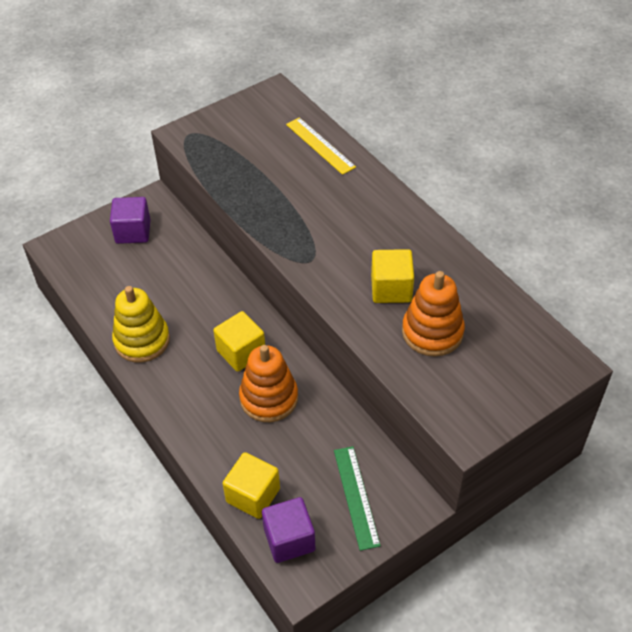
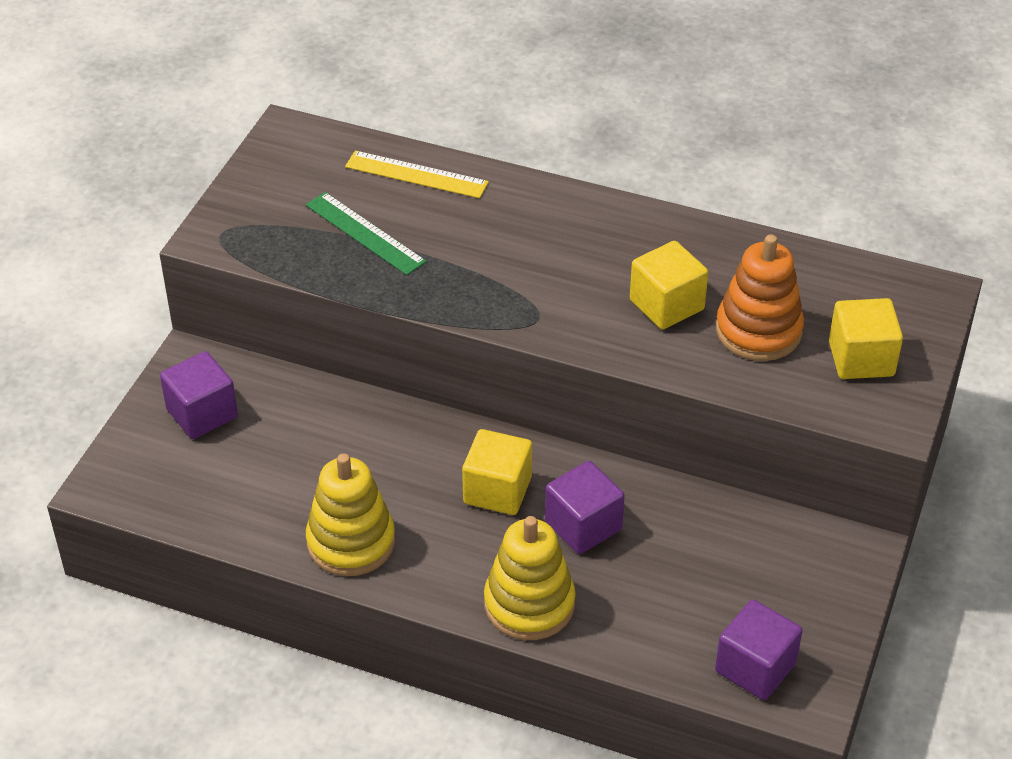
camera: 35 degrees left, 5 degrees down
yellow cube [223,452,280,519] -> yellow cube moved to [829,298,903,379]
orange stacking toy [239,345,298,422] -> purple cube [545,461,625,554]
green ruler [334,446,381,551] -> green ruler moved to [306,192,427,275]
none -> yellow stacking toy [484,516,576,640]

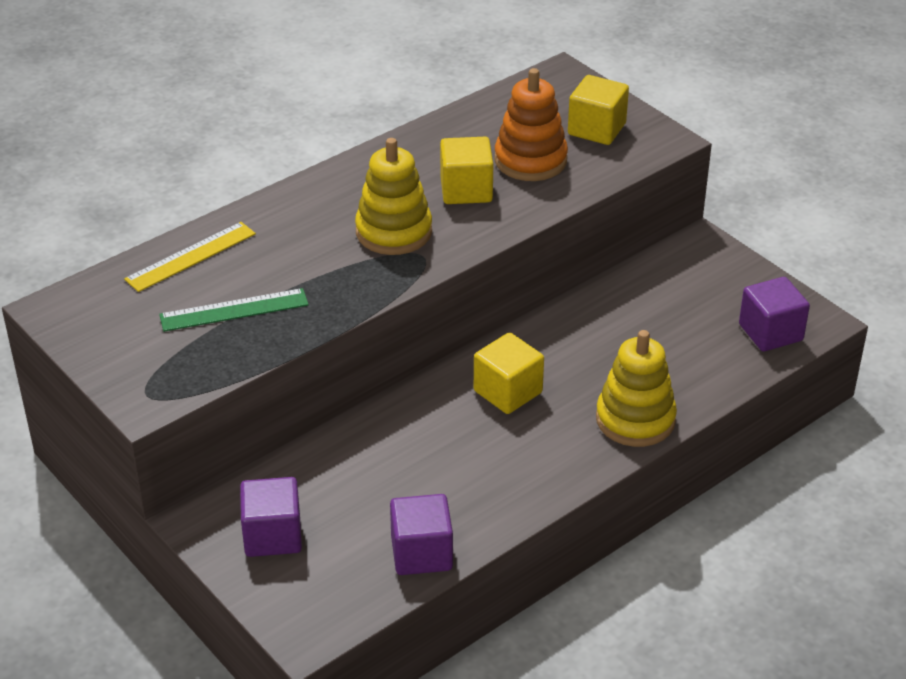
camera: 60 degrees left, 5 degrees down
yellow stacking toy [306,453,395,576] -> yellow stacking toy moved to [355,138,432,255]
purple cube [545,461,625,554] -> purple cube moved to [390,494,453,575]

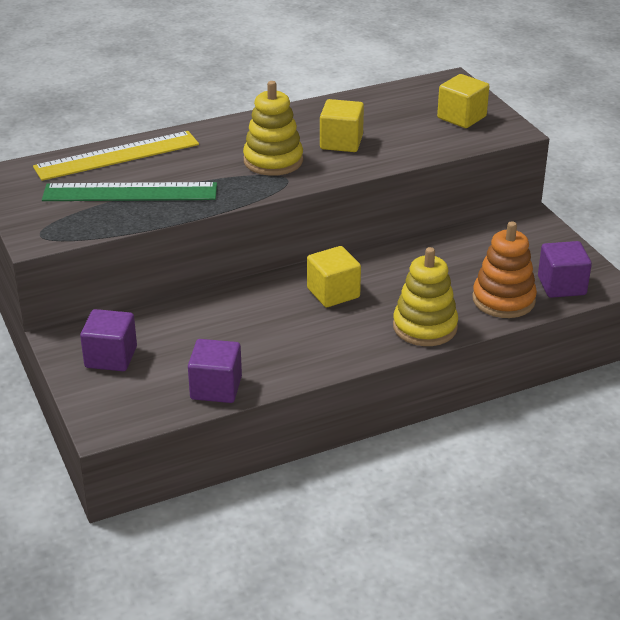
camera: 15 degrees right, 5 degrees down
yellow ruler [124,222,256,292] -> yellow ruler [33,131,199,181], size x1.53
green ruler [159,288,309,332] -> green ruler [42,182,217,201], size x1.53
orange stacking toy [495,68,568,181] -> orange stacking toy moved to [473,221,537,318]

